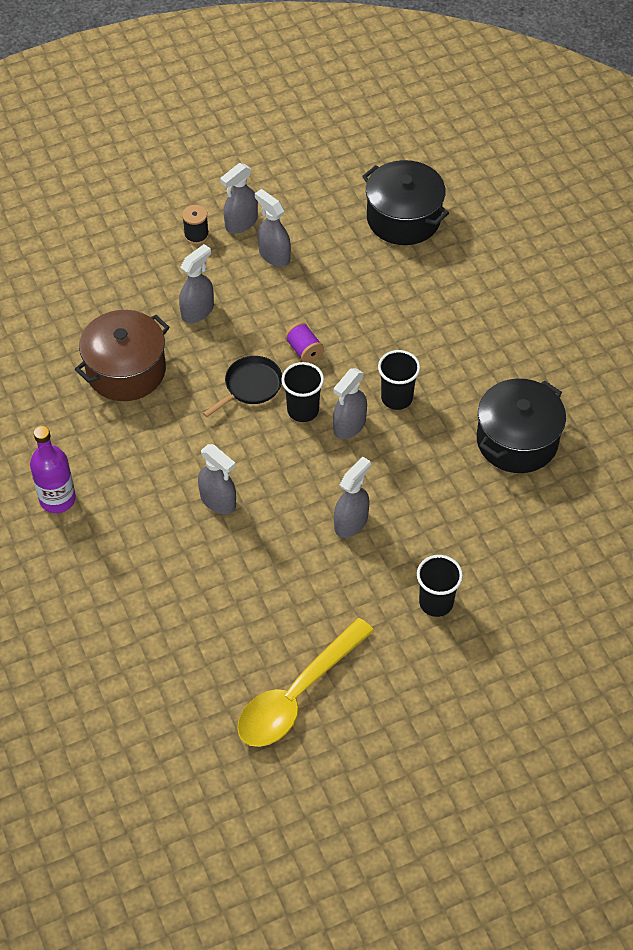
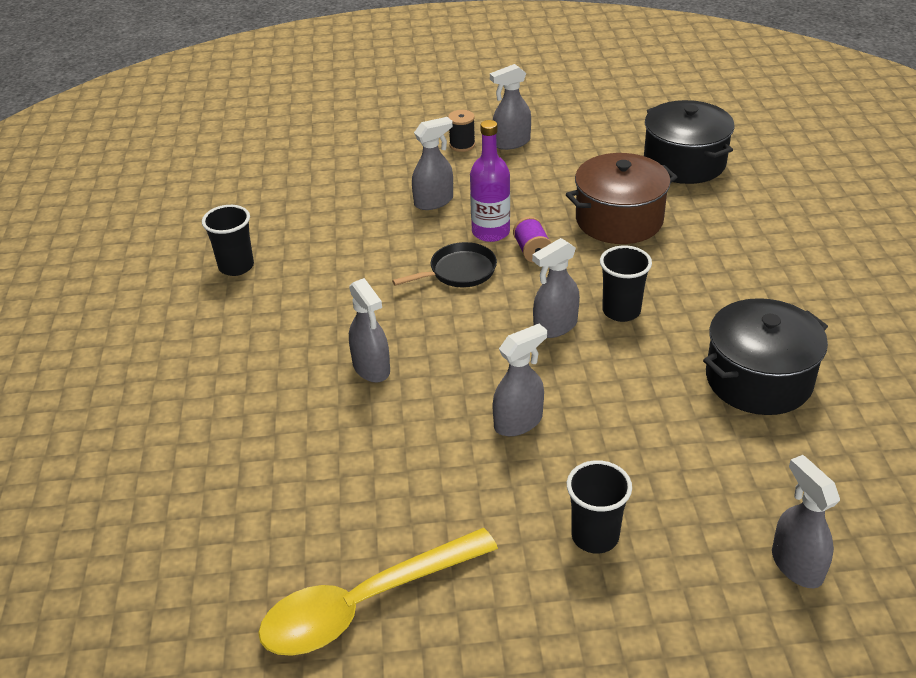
camera: 20 degrees right, 15 degrees down
purple bottle [30,426,76,513] -> purple bottle moved to [470,120,510,242]
brown pot [75,310,170,401] -> brown pot moved to [566,153,677,244]
grey spray bottle [255,189,291,267] -> grey spray bottle moved to [772,455,840,588]
black cup [281,362,324,422] -> black cup moved to [202,205,254,276]

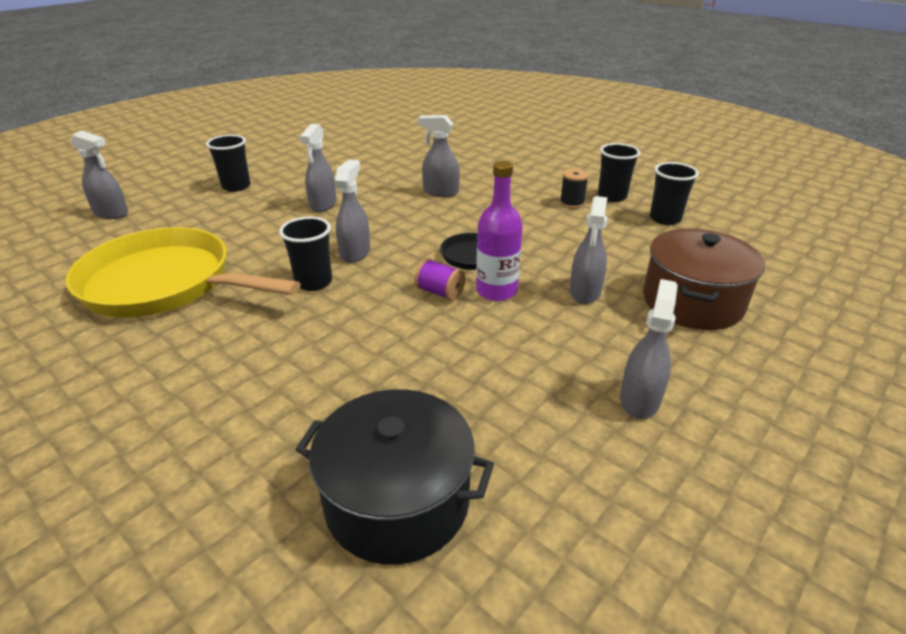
camera: 135 degrees right, 5 degrees down
yellow spoon [258,528,498,656] -> none
black spool [448,110,475,152] -> black spool moved to [560,169,589,209]
brown pot [566,153,677,244] -> brown pot moved to [643,228,765,330]
black pot [703,298,828,415] -> yellow pan [65,227,301,318]
none -> black cup [650,162,699,225]

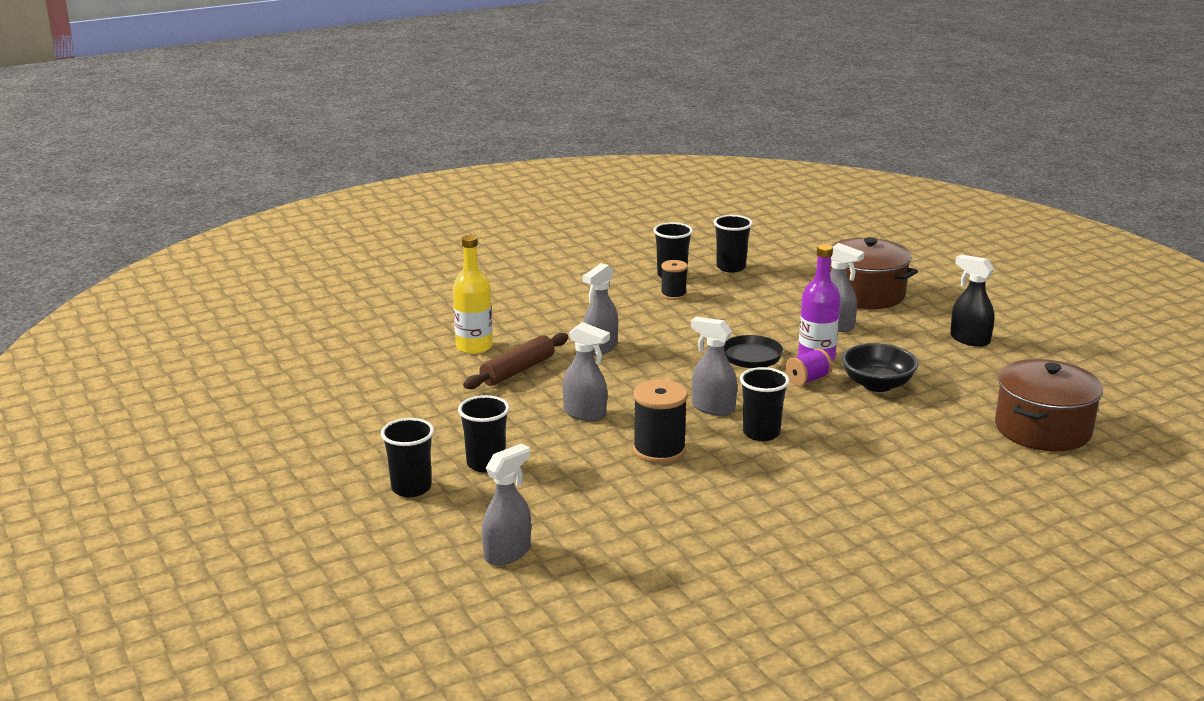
camera: 70 degrees left, 10 degrees down
yellow pan [65,227,301,318] -> none
black pot [295,389,494,565] -> brown pot [995,359,1103,451]
grey spray bottle [620,279,678,419] -> black spray bottle [950,255,994,347]
none -> black cup [381,418,434,497]
none -> yellow bottle [453,235,493,354]
none -> brown rolling pin [463,333,568,389]
none -> black spool [633,380,688,464]
none -> black bowl [842,343,918,392]

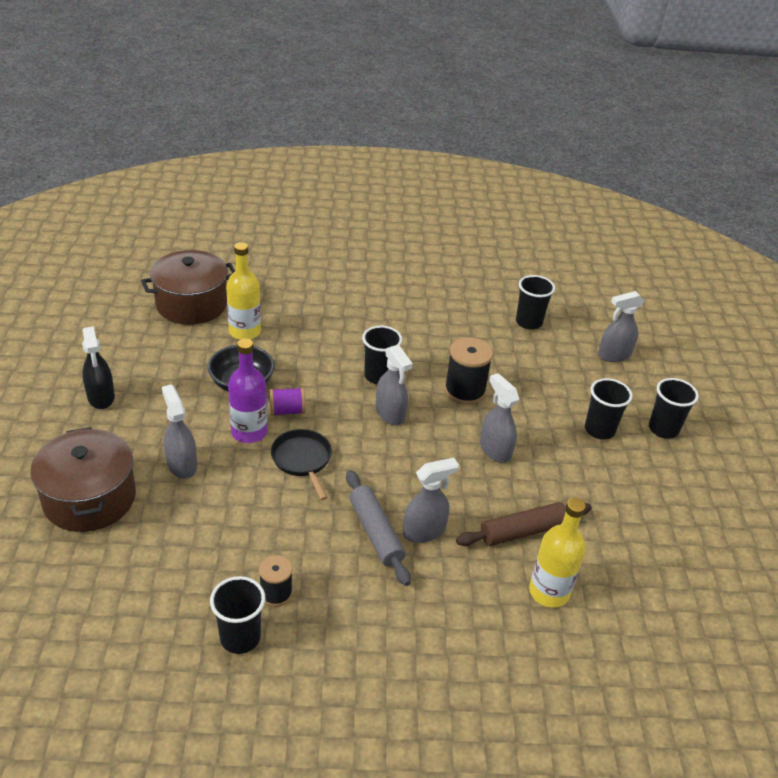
camera: 155 degrees left, 15 degrees up
black cup [714,215,753,273] -> black cup moved to [516,275,555,330]
none -> yellow bottle [226,242,261,340]
none -> grey rolling pin [346,470,411,586]

